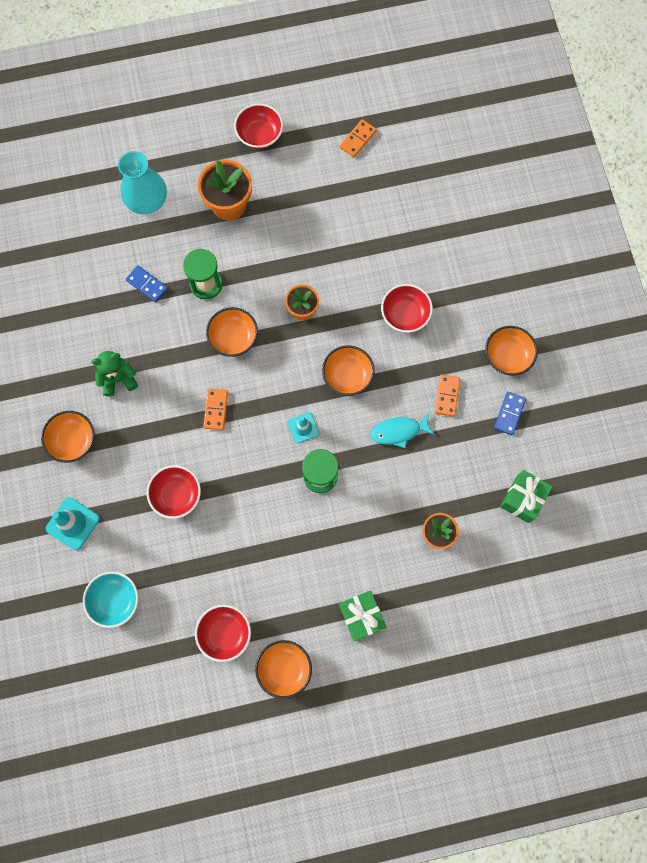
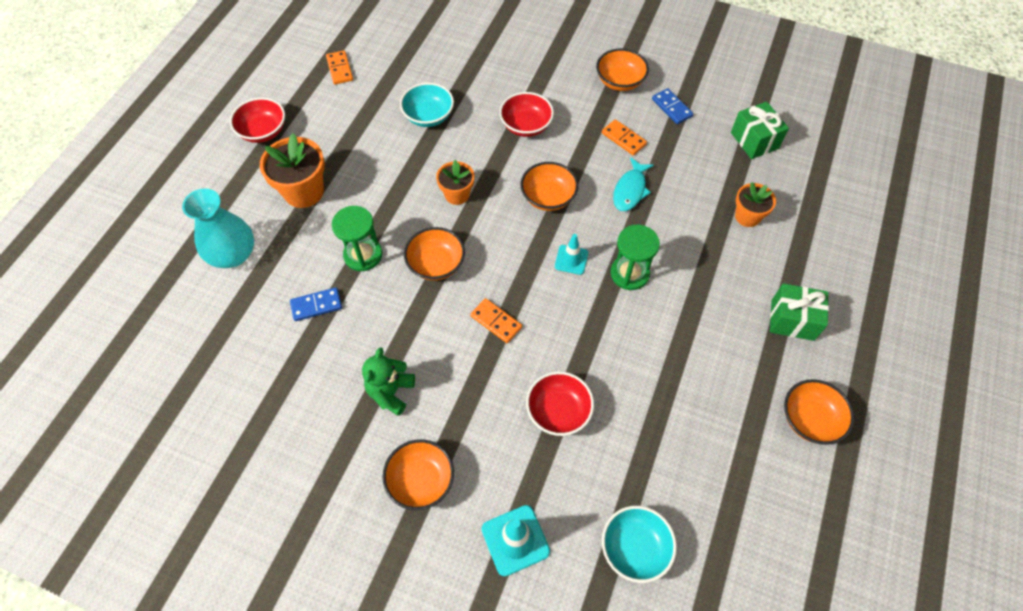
camera: 55 degrees left, 15 degrees down
red bowl [195,605,251,662] -> none
none -> turquoise bowl [400,83,454,127]

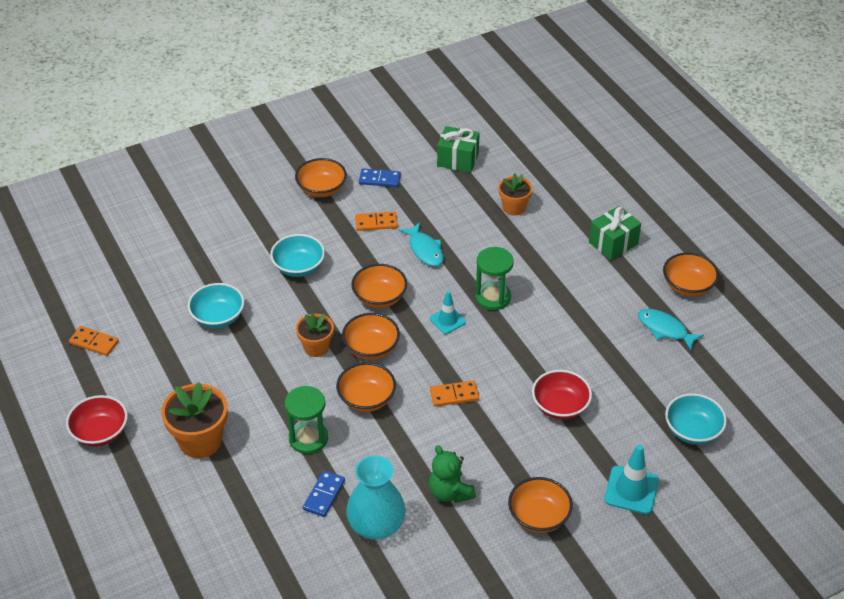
camera: 50 degrees left, 15 degrees down
turquoise vase [182,189,254,268] -> turquoise vase moved to [346,455,406,540]
red bowl [499,92,554,137] -> turquoise bowl [270,234,325,277]
none -> orange bowl [342,313,400,360]
none -> turquoise fish [638,309,704,350]

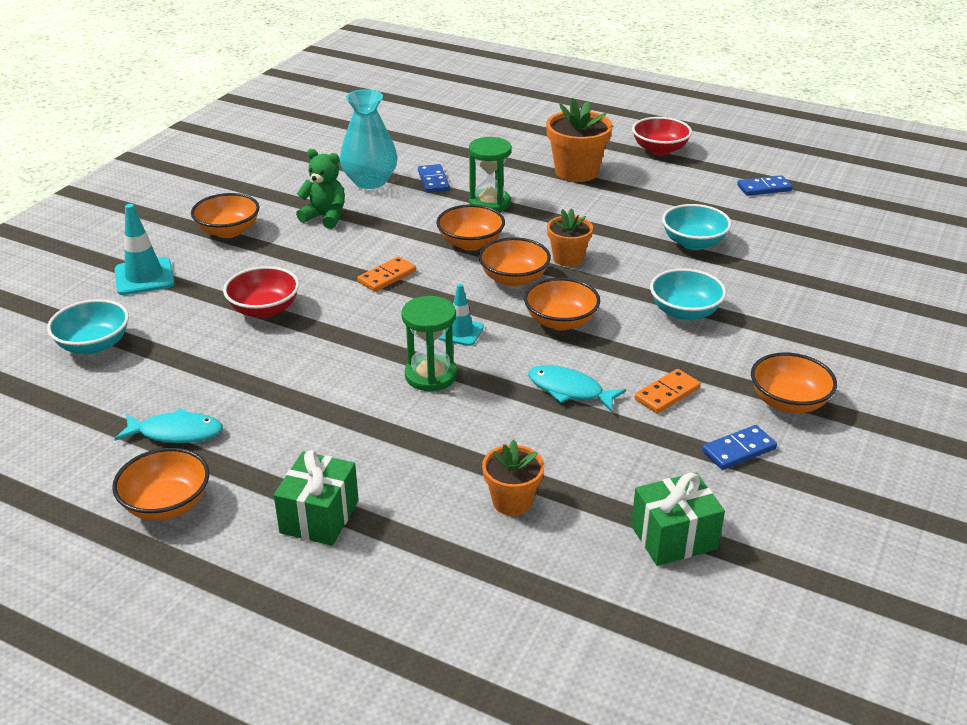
camera: 145 degrees right, 10 degrees down
orange domino [69,326,119,356] -> blue domino [737,175,793,196]

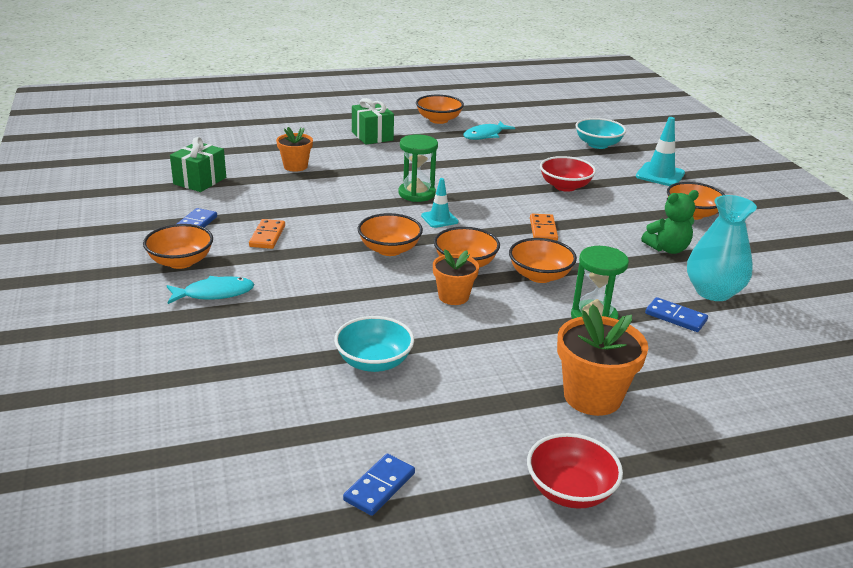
camera: 135 degrees right, 5 degrees down
turquoise fish [528,365,626,412] -> turquoise fish moved to [167,276,254,304]
turquoise bowl [650,268,726,320] -> none

